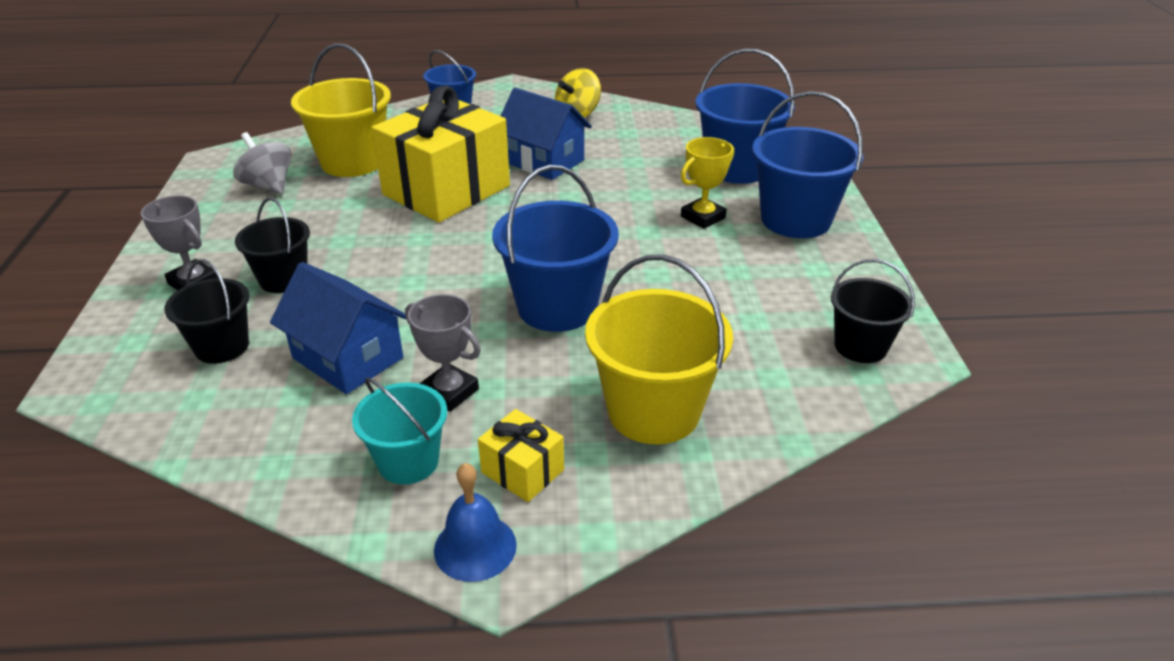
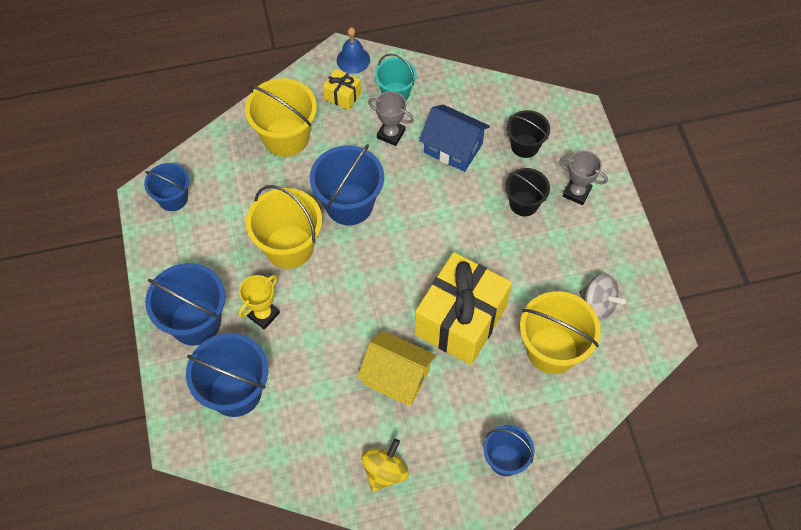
camera: 170 degrees right, 25 degrees up
blue house [501,88,592,180] -> yellow house [357,331,436,406]
black bucket [831,259,915,363] -> blue bucket [144,163,189,211]
none -> yellow bucket [246,185,322,269]

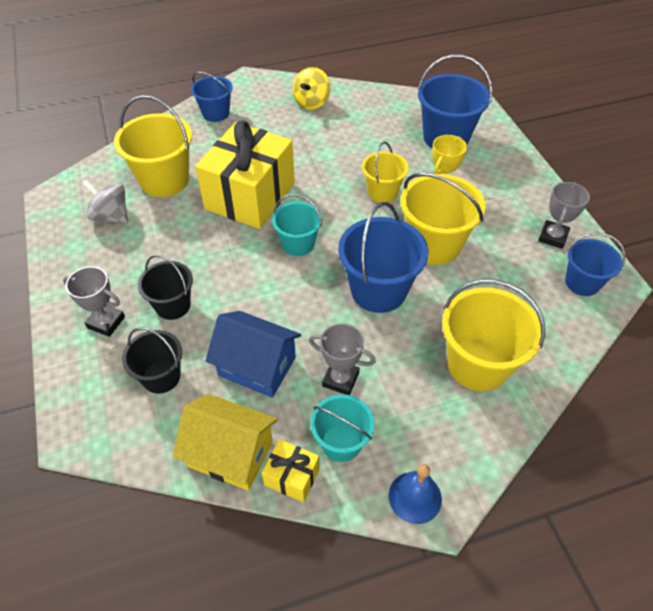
camera: 175 degrees right, 10 degrees down
blue bucket [145,263,225,345] -> none
yellow gift [323,69,361,110] -> yellow gift moved to [262,439,320,503]
yellow house [357,331,436,406] -> yellow house moved to [172,394,277,491]
none -> turquoise bucket [272,194,322,256]
none -> yellow bucket [362,142,409,202]
none -> grey trophy [538,182,590,249]

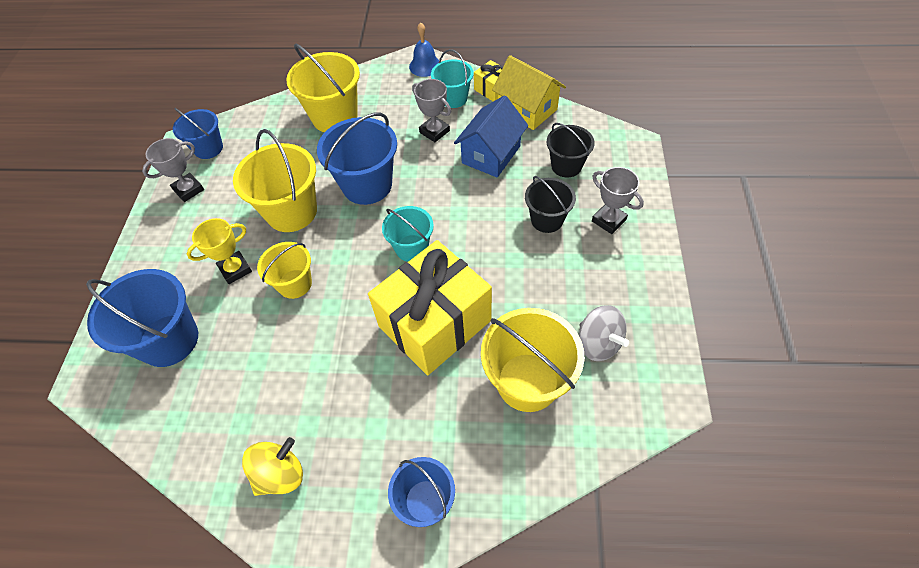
camera: 155 degrees left, 5 degrees up
blue house [206,311,301,398] -> blue house turned 75 degrees clockwise [454,95,528,177]

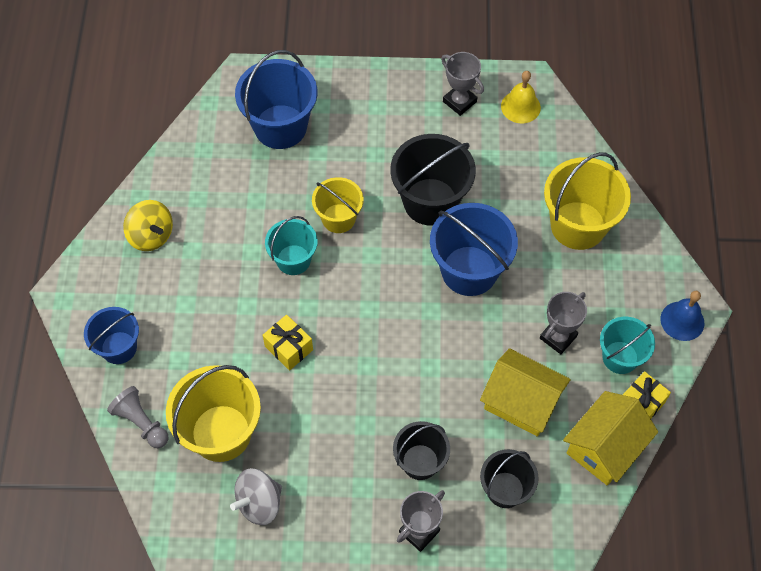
camera: 85 degrees right, 5 degrees up
blue bucket [173,108,223,159] -> yellow bell [501,71,541,124]
yellow trophy [187,218,252,284] -> none
yellow bucket [233,129,317,232] -> black bucket [390,134,476,226]
yellow gift [368,240,492,375] -> yellow gift [263,315,313,371], size x0.43
turquoise bucket [382,206,434,262] -> turquoise bucket moved to [265,216,318,275]
blue house [454,95,528,177] -> yellow house [480,348,571,437]
none -> grey pawn [107,386,169,448]

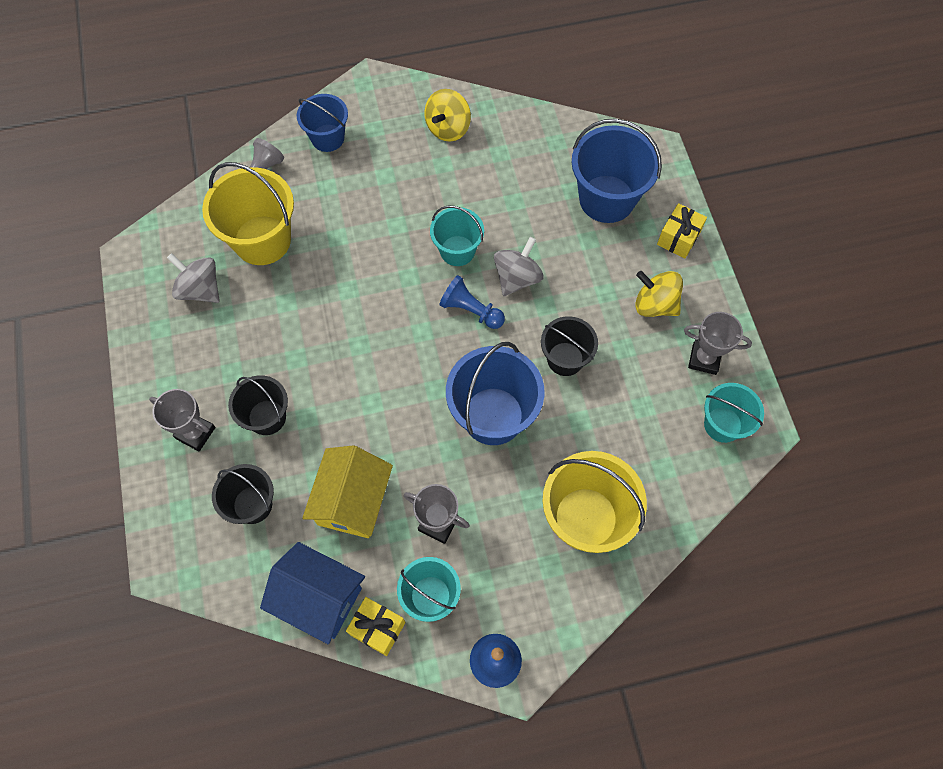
camera: 75 degrees right, 5 degrees up
yellow gift [263,315,313,371] -> yellow gift moved to [657,203,707,258]
yellow bucket [312,177,364,233] -> grey spinning top [494,237,543,296]
black bucket [390,134,476,226] -> black bucket [541,316,598,376], size x0.61
grey trophy [441,52,484,116] -> grey trophy turned 75 degrees clockwise [684,312,752,375]
yellow bell [501,71,541,124] -> turquoise bucket [704,383,764,443]
yellow house [563,391,658,485] -> blue house [260,542,365,644]
none -> blue pawn [439,275,505,329]
none -> yellow spinning top [635,271,683,317]

